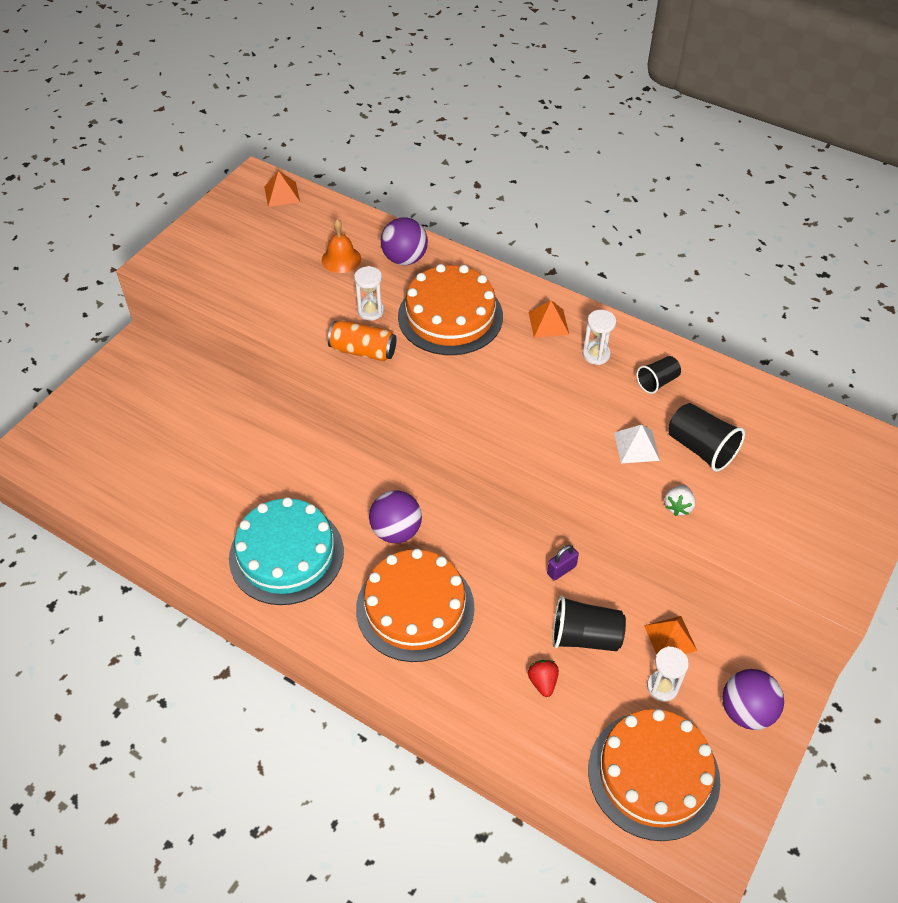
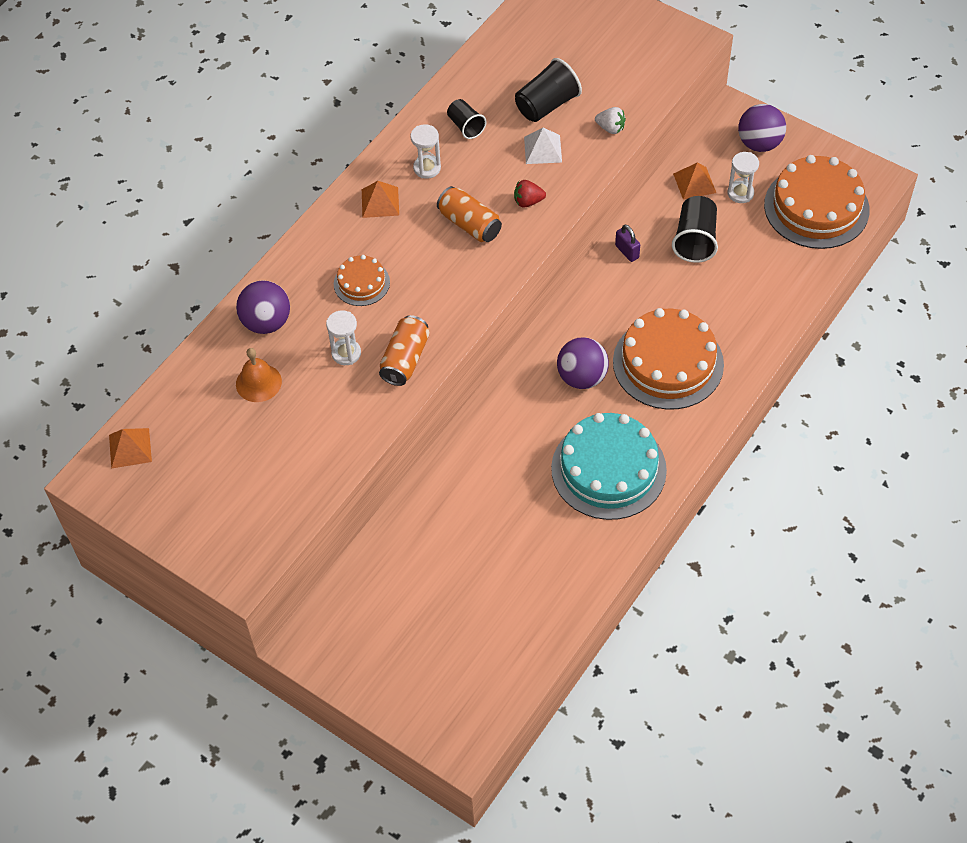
camera: 85 degrees left, 5 degrees up
orange cake [398,264,503,355] -> orange cake [334,255,390,306], size x0.50
red strawberry [528,660,559,697] -> red strawberry moved to [514,180,546,207]
none -> orange can [437,186,502,242]

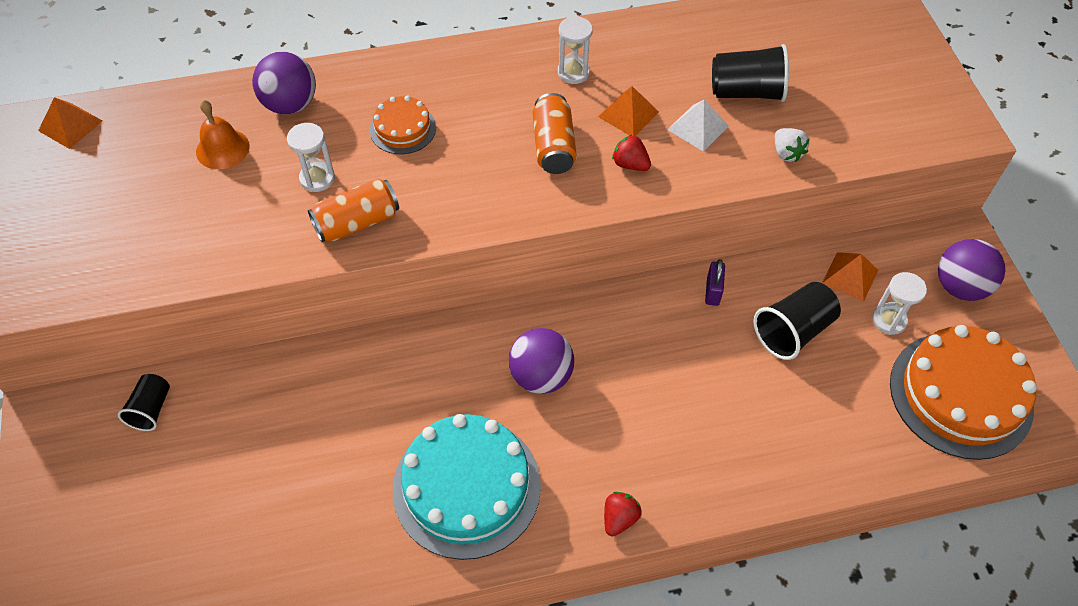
camera: 40 degrees right, 0 degrees up
orange pyramid [362,181,399,218] -> orange pyramid moved to [598,86,659,136]
black cup [447,99,486,139] -> black cup moved to [118,374,170,431]
orange cake [613,308,724,410] -> none
none -> red strawberry [604,492,642,536]

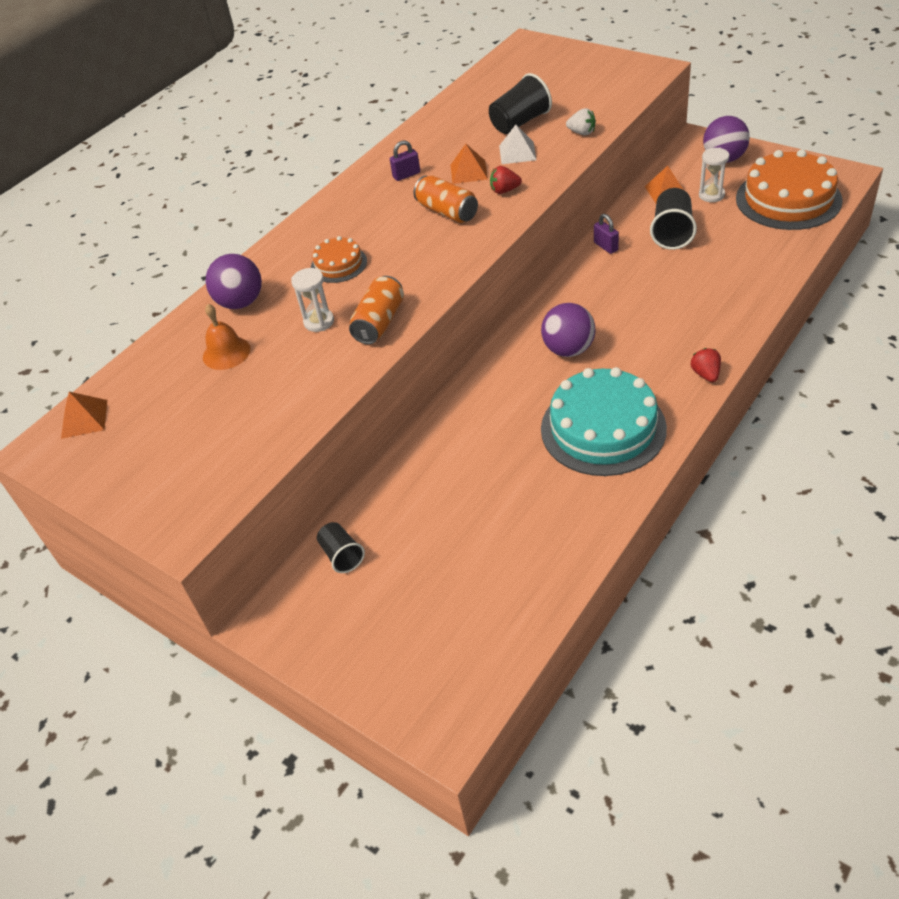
camera: 35 degrees left, 10 degrees down
white hourglass [558,16,593,84] -> purple padlock [390,140,420,181]

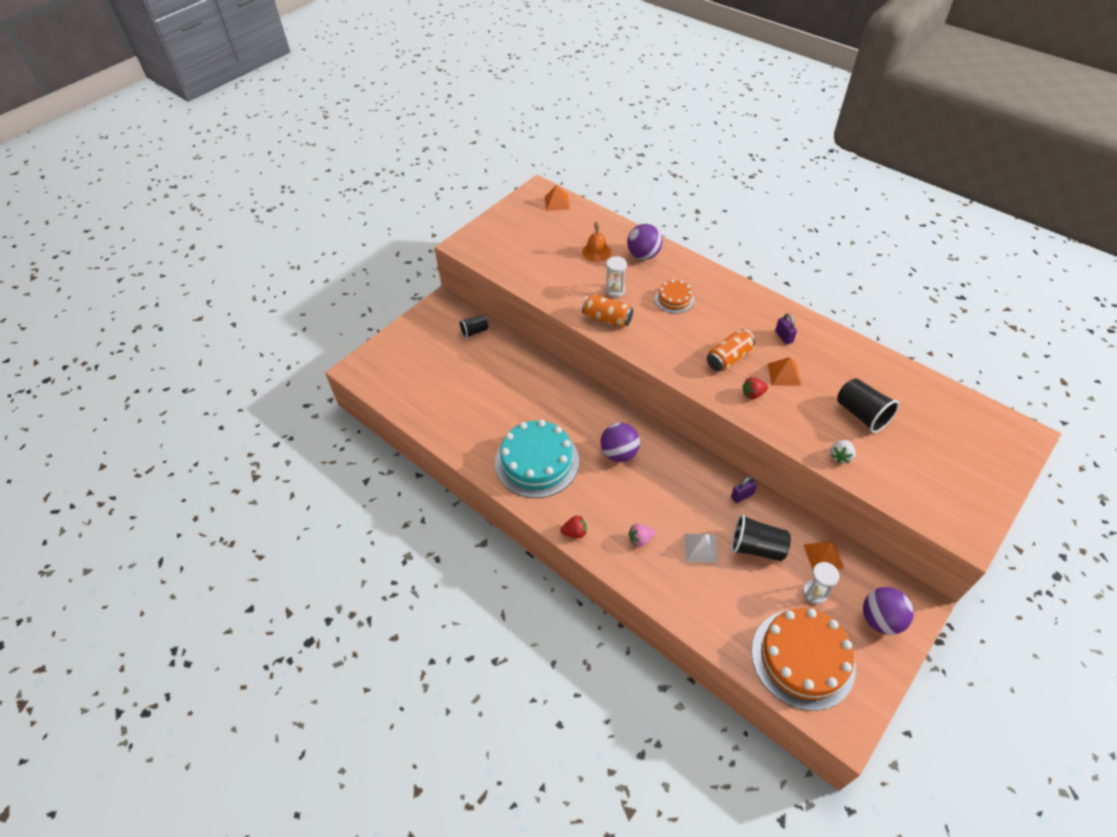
camera: 90 degrees right, 5 degrees up
red strawberry [490,166,522,194] -> red strawberry turned 105 degrees counterclockwise [743,377,768,399]
white pyramid [499,125,537,164] -> white pyramid moved to [685,534,718,563]
none -> pink strawberry [629,524,655,547]

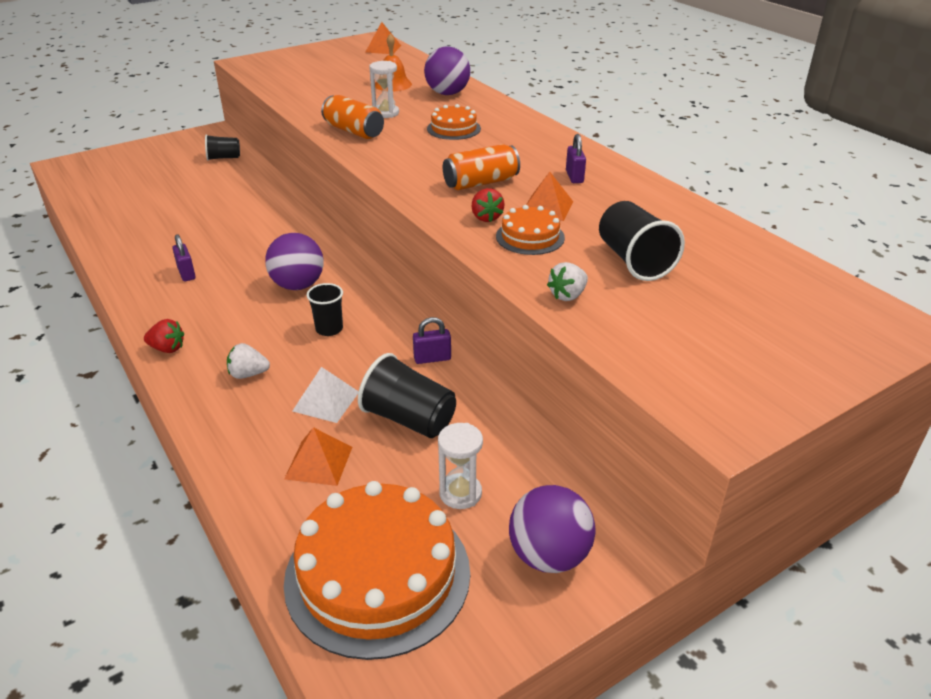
camera: 15 degrees right, 15 degrees down
turquoise cake [495,420,579,498] -> purple padlock [172,234,196,281]
pink strawberry [629,524,655,547] -> white strawberry [227,343,270,379]
red strawberry [743,377,768,399] -> red strawberry turned 105 degrees counterclockwise [471,188,505,222]
orange pyramid [804,541,844,570] -> orange pyramid moved to [284,427,352,486]
none -> black cup [306,283,343,336]
none -> orange cake [496,205,565,255]

